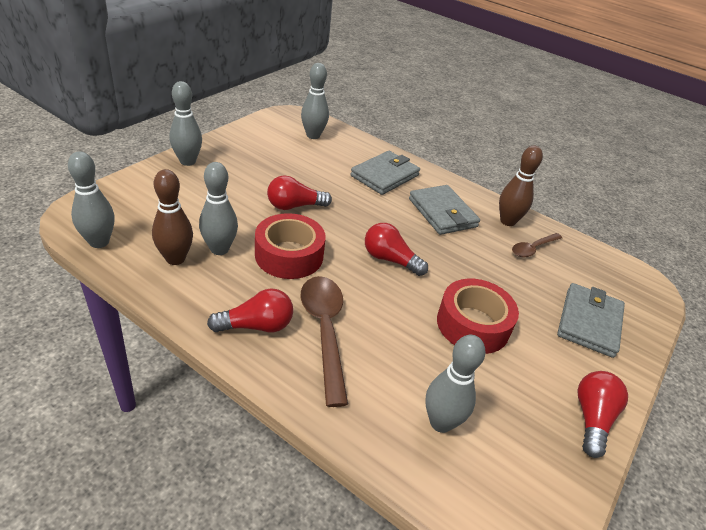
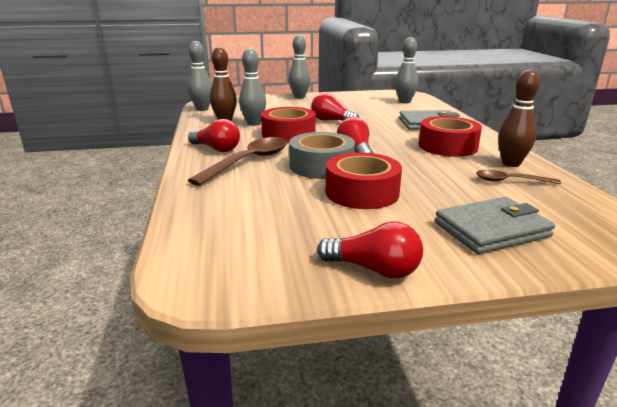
camera: 50 degrees right, 15 degrees down
grey wallet [409,185,480,235] -> red tape [419,116,482,157]
grey bowling pin [425,335,485,433] -> none
red light bulb [578,371,628,458] -> red light bulb turned 45 degrees clockwise [317,221,423,278]
none -> grey tape [289,132,355,179]

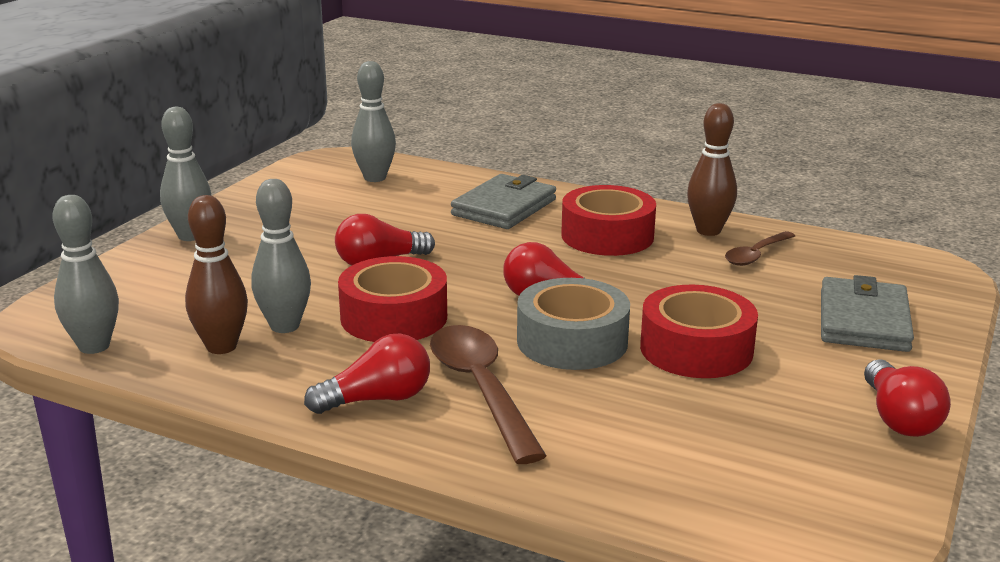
camera: 55 degrees left, 0 degrees up
red light bulb [317,221,423,278] -> red light bulb turned 120 degrees clockwise [864,359,951,437]

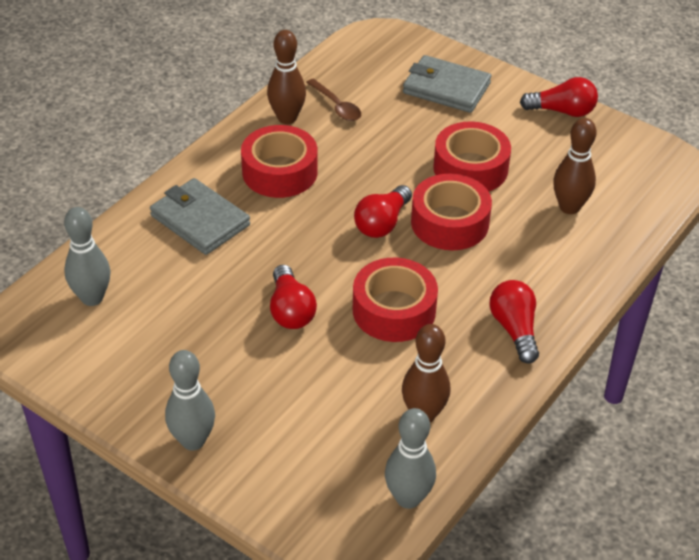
camera: 80 degrees left, 20 degrees up
grey bowling pin [251,179,311,333] -> none
brown spoon [430,325,547,464] -> none
grey tape [517,278,630,370] -> red tape [411,174,492,250]
none -> brown bowling pin [553,118,596,214]

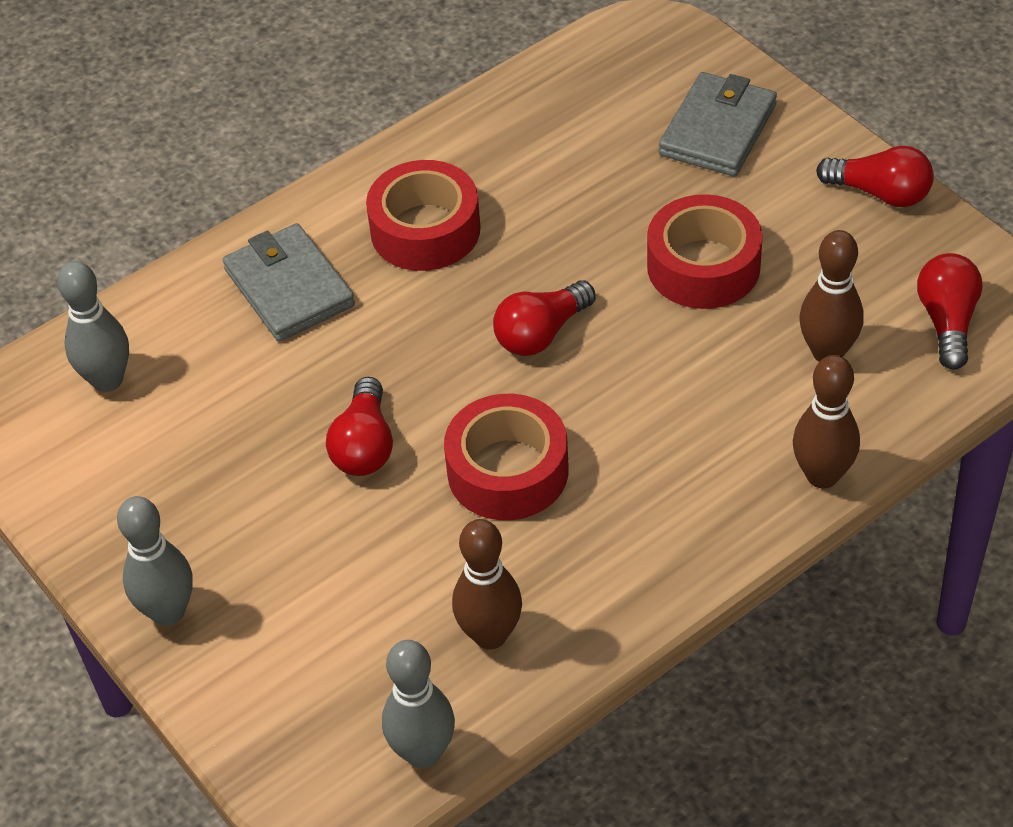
camera: 20 degrees right, 5 degrees up
brown bowling pin [267,30,306,124] -> brown bowling pin moved to [793,355,860,488]
brown spoon [306,79,361,121] -> none
grey wallet [403,55,491,113] -> grey wallet turned 75 degrees clockwise [659,72,777,176]
red tape [411,174,492,250] -> none
red light bulb [489,280,539,364] -> red light bulb moved to [917,253,983,370]

